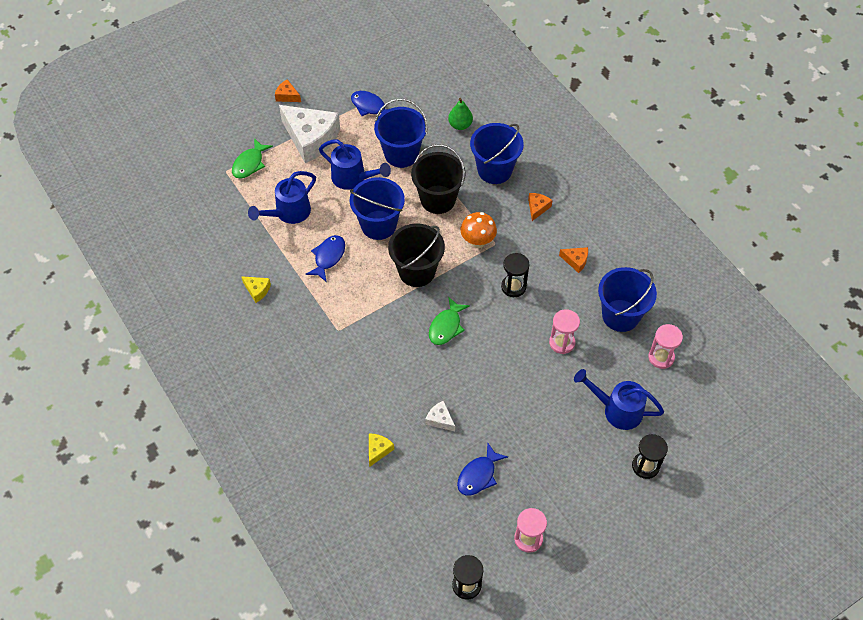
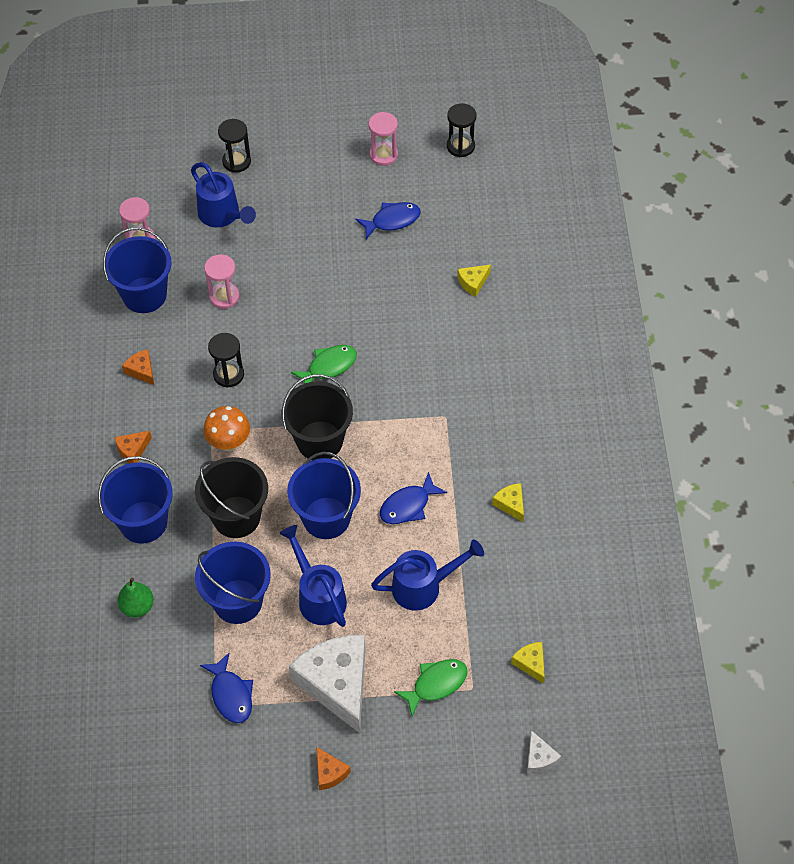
camera: 150 degrees left, 0 degrees up
white cheese [425,401,455,431] -> white cheese moved to [527,730,561,774]
none -> yellow cheese [511,642,545,684]

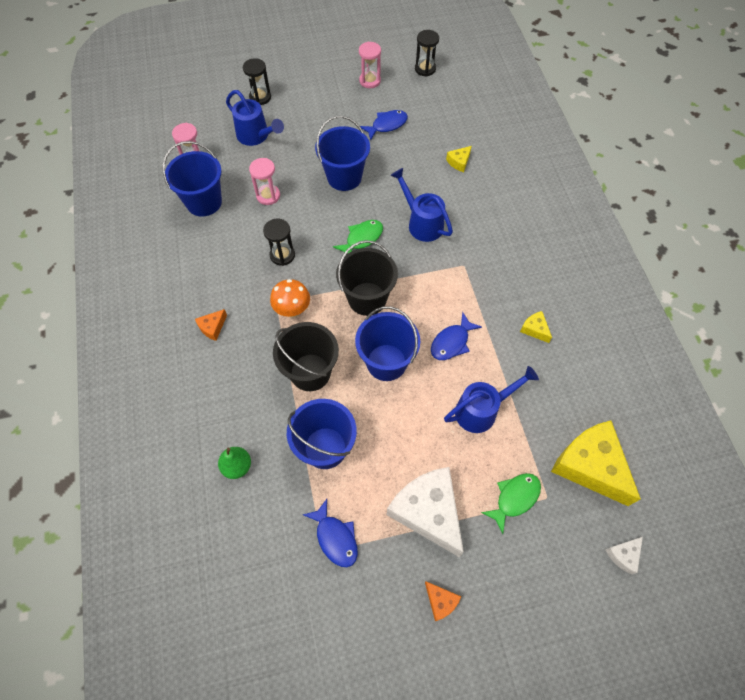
camera: 10 degrees left, 5 degrees up
blue bucket [98,456,173,544] -> blue bucket moved to [315,116,370,191]
orange cheese [122,349,154,385] -> none
blue watering can [280,525,347,627] -> blue watering can moved to [391,168,453,242]
yellow cheese [511,642,545,684] -> yellow cheese [551,421,641,506], size x2.32
white cheese [527,730,561,774] -> white cheese turned 75 degrees clockwise [605,537,643,574]

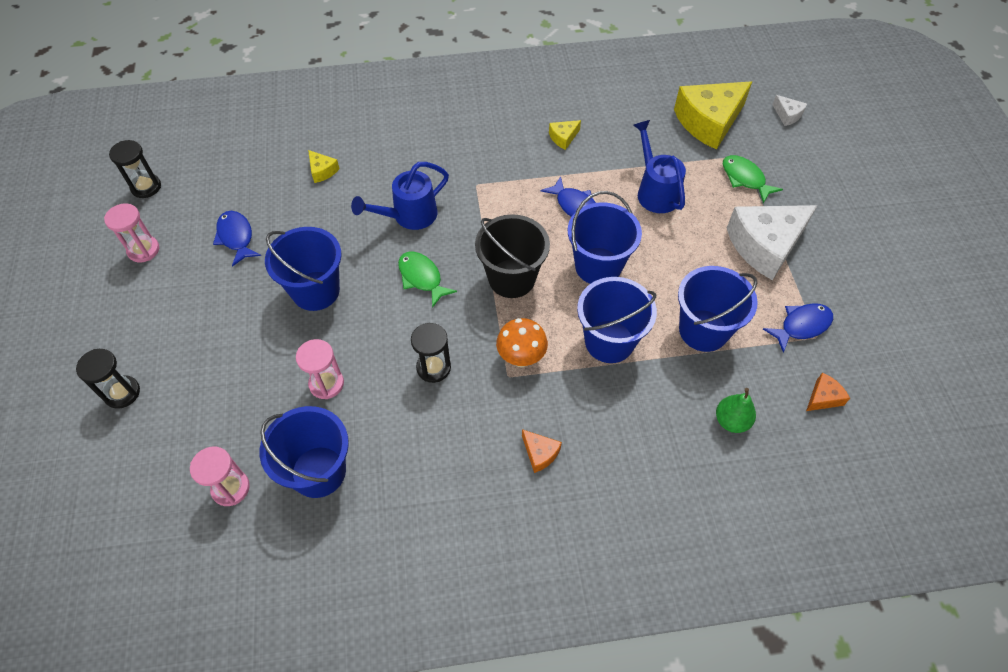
camera: 85 degrees left, 5 degrees down
blue watering can [226,90,284,146] -> none
black bucket [273,322,339,391] -> blue bucket [577,277,657,363]
orange cheese [425,581,461,621] -> orange cheese moved to [806,372,850,411]

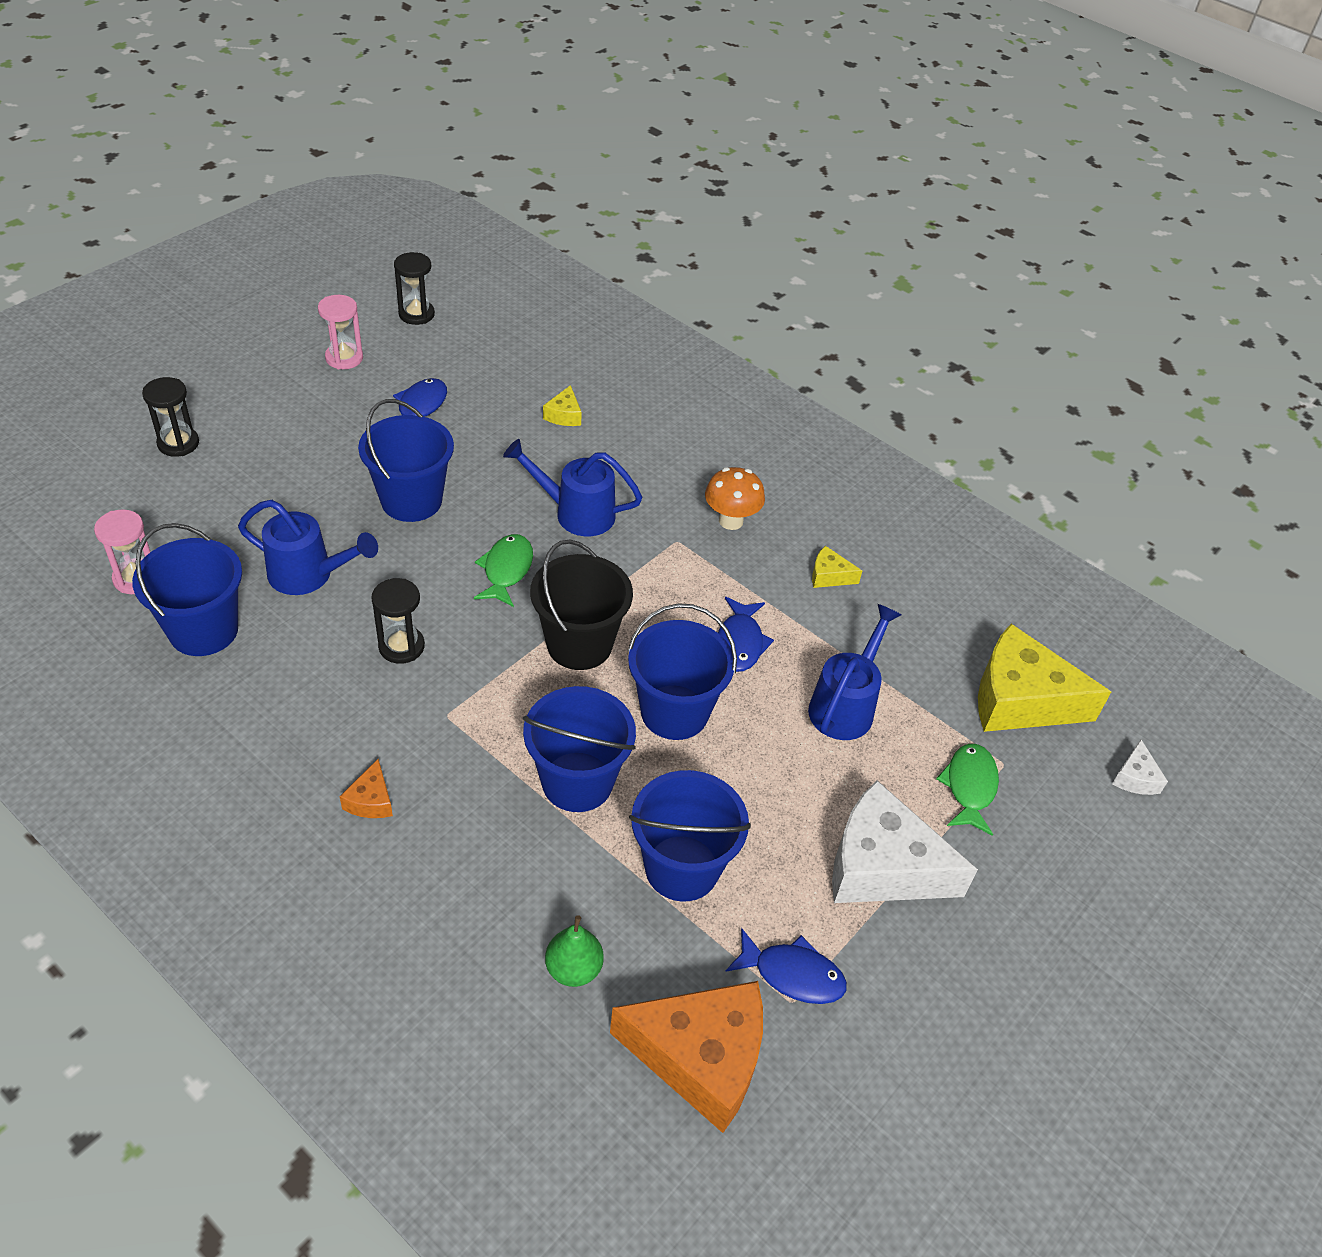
camera: 45 degrees right, 10 degrees down
pink hourglass [296,339,344,399] -> blue watering can [238,500,378,595]
orange mushroom [496,318,548,367] -> orange mushroom moved to [705,467,765,530]
orange cheese [806,372,850,411] -> orange cheese [610,981,763,1133], size x2.32

